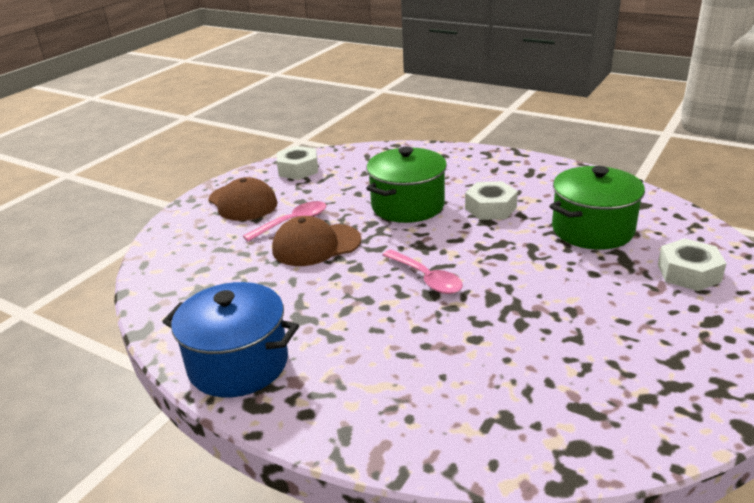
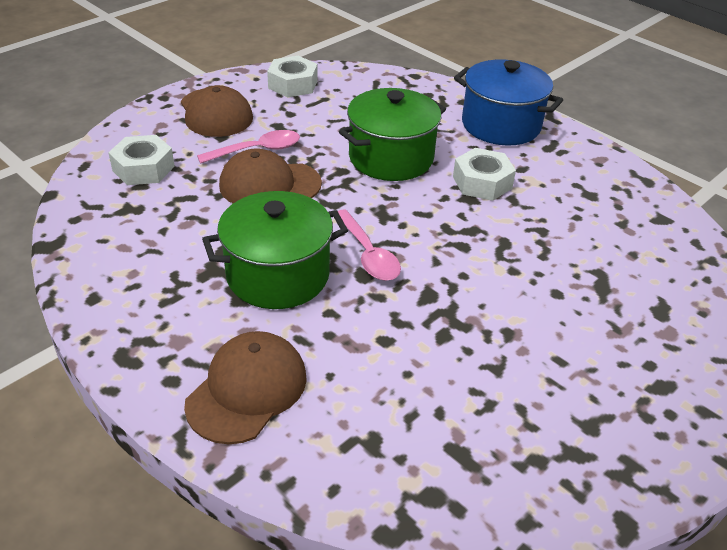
camera: 10 degrees right, 10 degrees up
blue pot [162,282,299,398] -> blue pot moved to [454,59,563,146]
green pot [550,166,645,250] -> green pot moved to [202,191,348,309]
white nut [658,238,727,291] -> white nut moved to [108,135,175,185]
none -> brown cap [184,331,307,444]

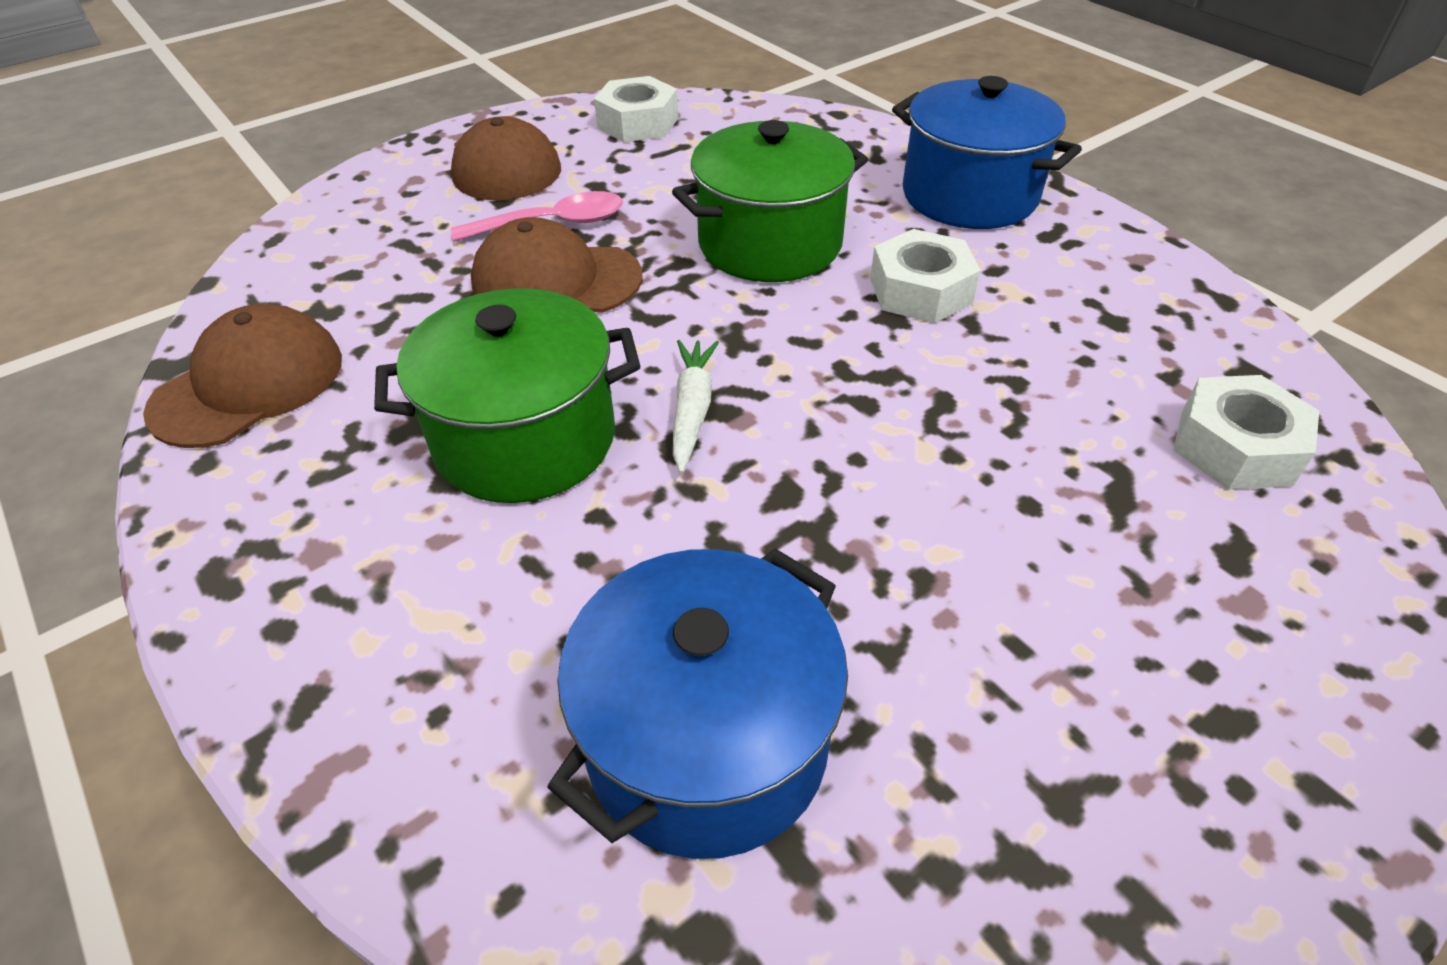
camera: 10 degrees right, 5 degrees up
white nut [108,135,175,185] -> white nut moved to [1173,375,1319,490]
brown cap [184,331,307,444] -> brown cap moved to [143,304,342,448]
pink spoon [338,210,401,281] -> white carrot [673,340,719,473]
none -> blue pot [547,548,848,859]

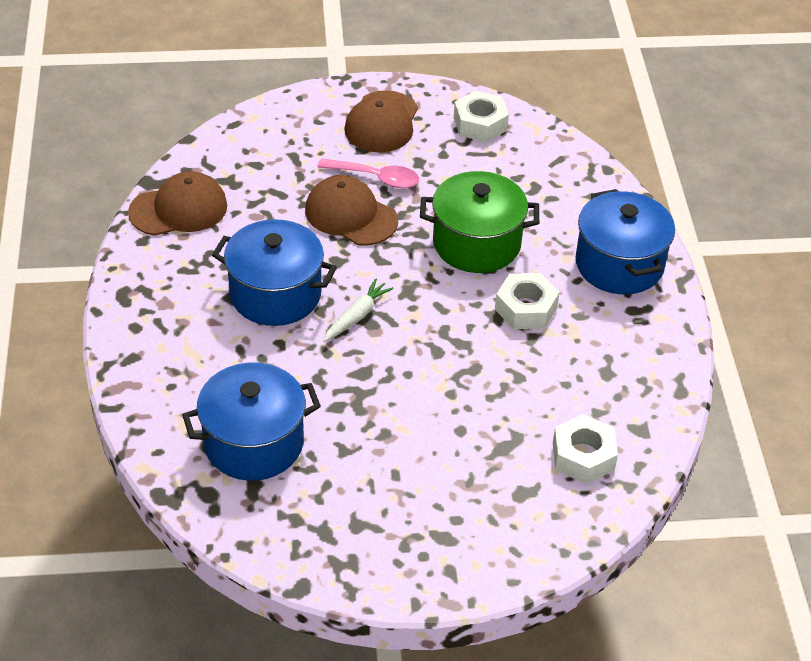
camera: 30 degrees right, 0 degrees up
green pot [374,288,640,503] -> blue pot [212,219,337,326]

